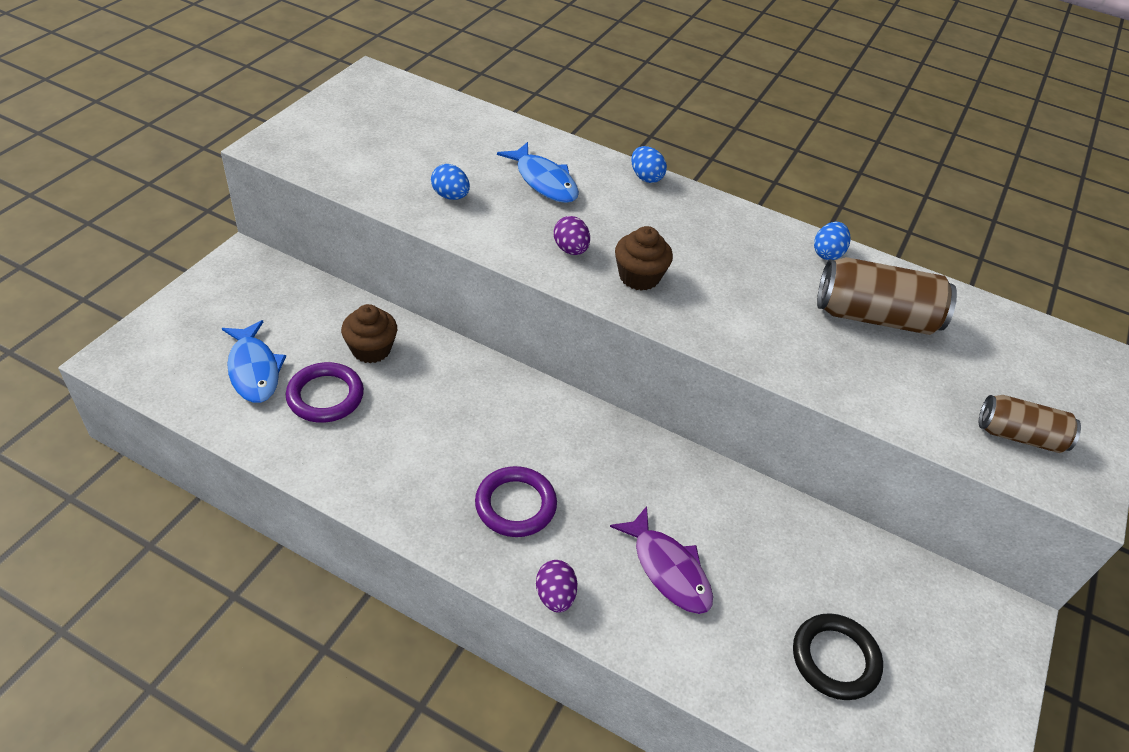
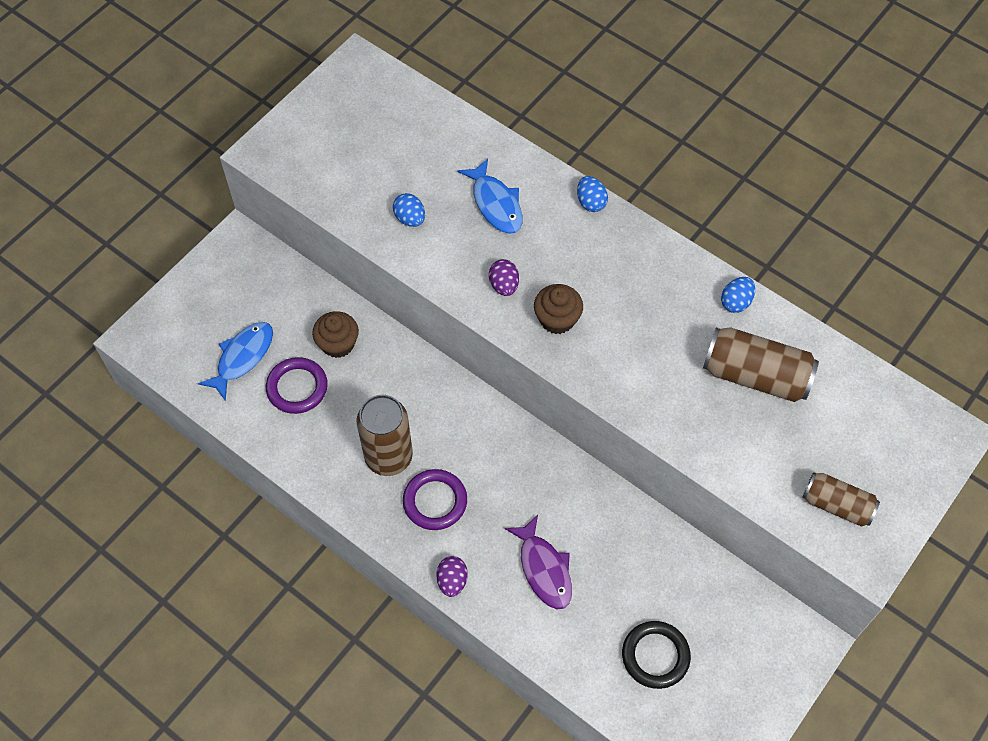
camera: 15 degrees right, 15 degrees up
blue fish [222,320,286,403] -> blue fish turned 135 degrees counterclockwise [198,322,273,401]
none -> brown can [357,395,413,476]

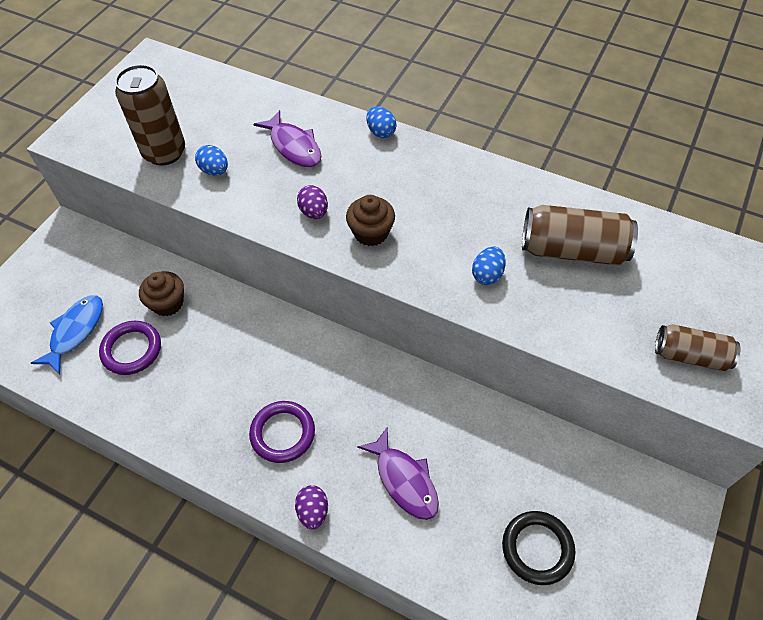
camera: 10 degrees left, 5 degrees down
brown can [357,395,413,476] -> brown can moved to [115,64,185,166]
blue fish [458,158,522,234] -> purple fish [253,110,321,167]
blue egg [721,277,755,313] -> blue egg moved to [472,246,506,285]

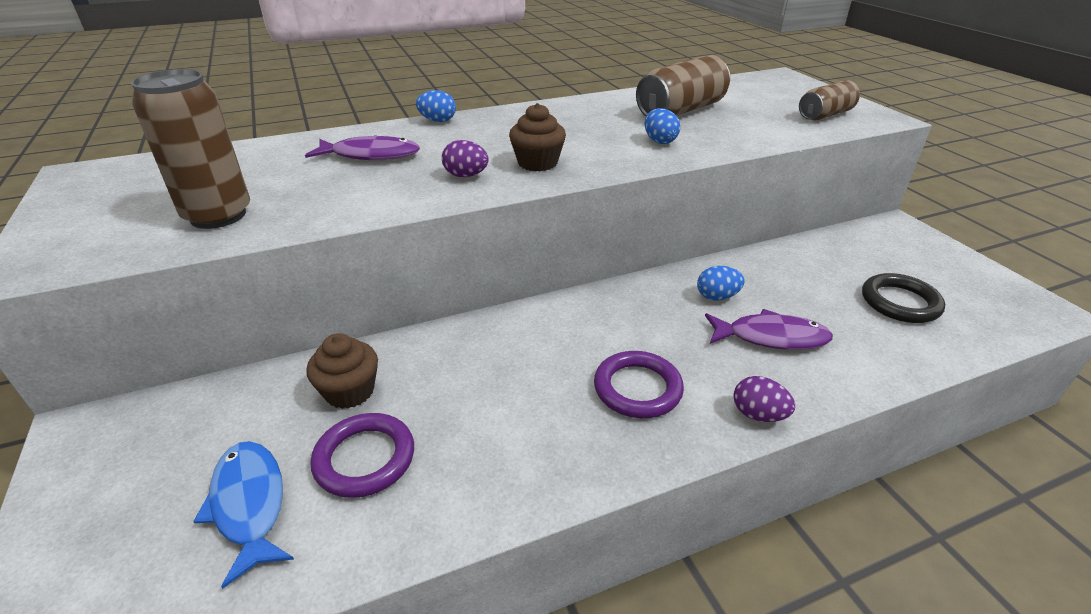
camera: 50 degrees left, 20 degrees down
blue egg [195,145,228,176] -> blue egg moved to [697,266,745,301]

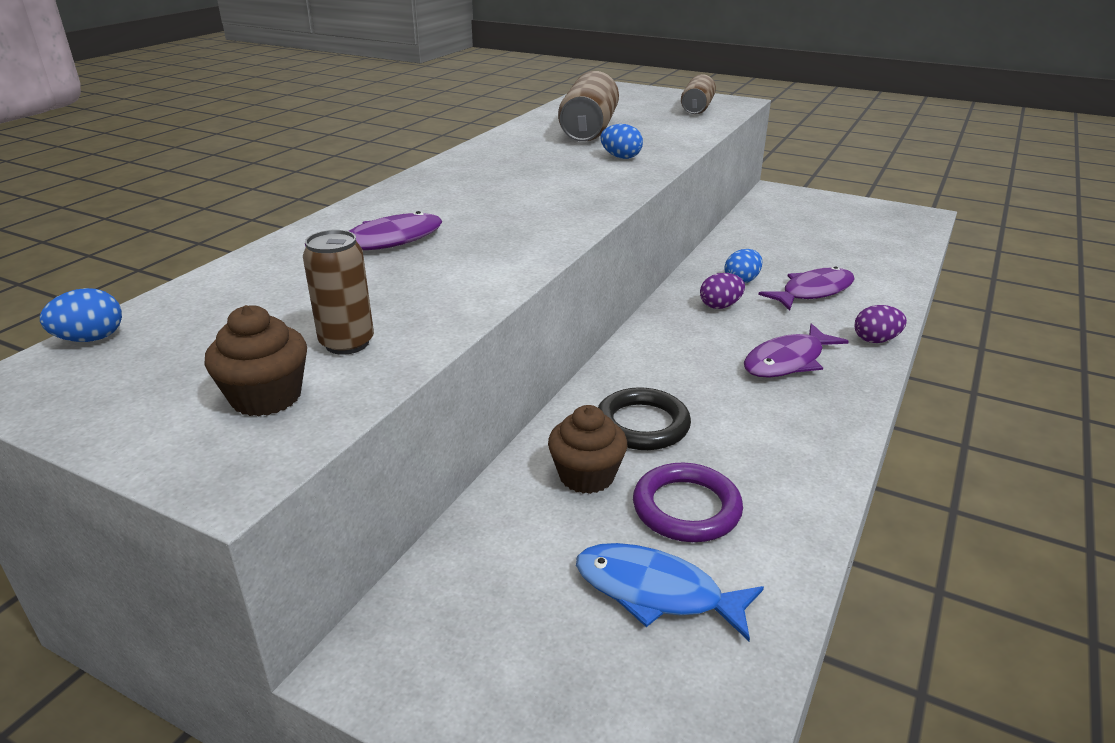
camera: 40 degrees left, 5 degrees down
brown can [131,69,250,229] -> brown can [303,230,374,355], size x0.63
blue egg [416,90,456,122] -> blue egg moved to [40,288,122,342]
purple egg [442,140,489,177] -> purple egg moved to [700,273,745,309]
brown cupcake [509,103,566,171] -> brown cupcake moved to [204,305,307,417]
purple ring [594,351,684,418] -> purple fish [744,323,849,378]
black ring [862,273,945,323] -> black ring moved to [598,387,691,450]

